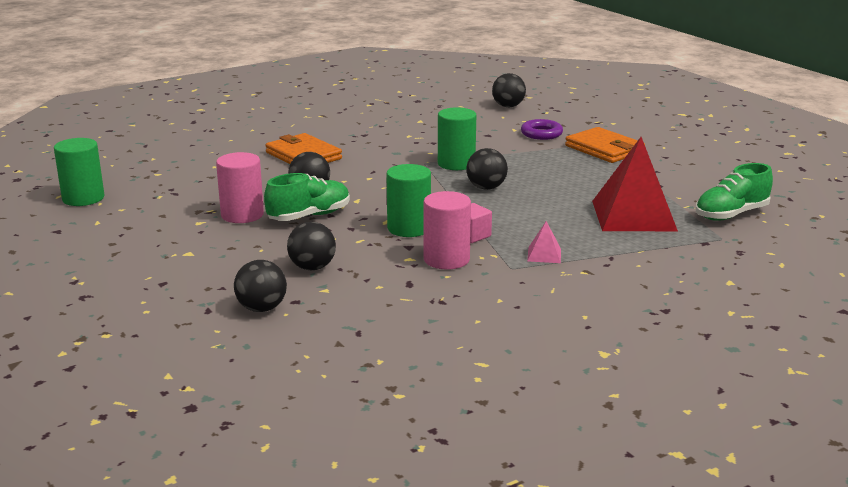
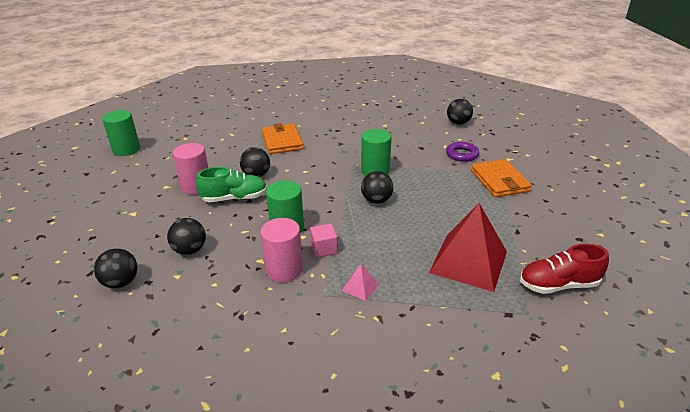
camera: 25 degrees right, 10 degrees up
green shoe [696,163,773,221] -> red shoe [520,244,609,294]

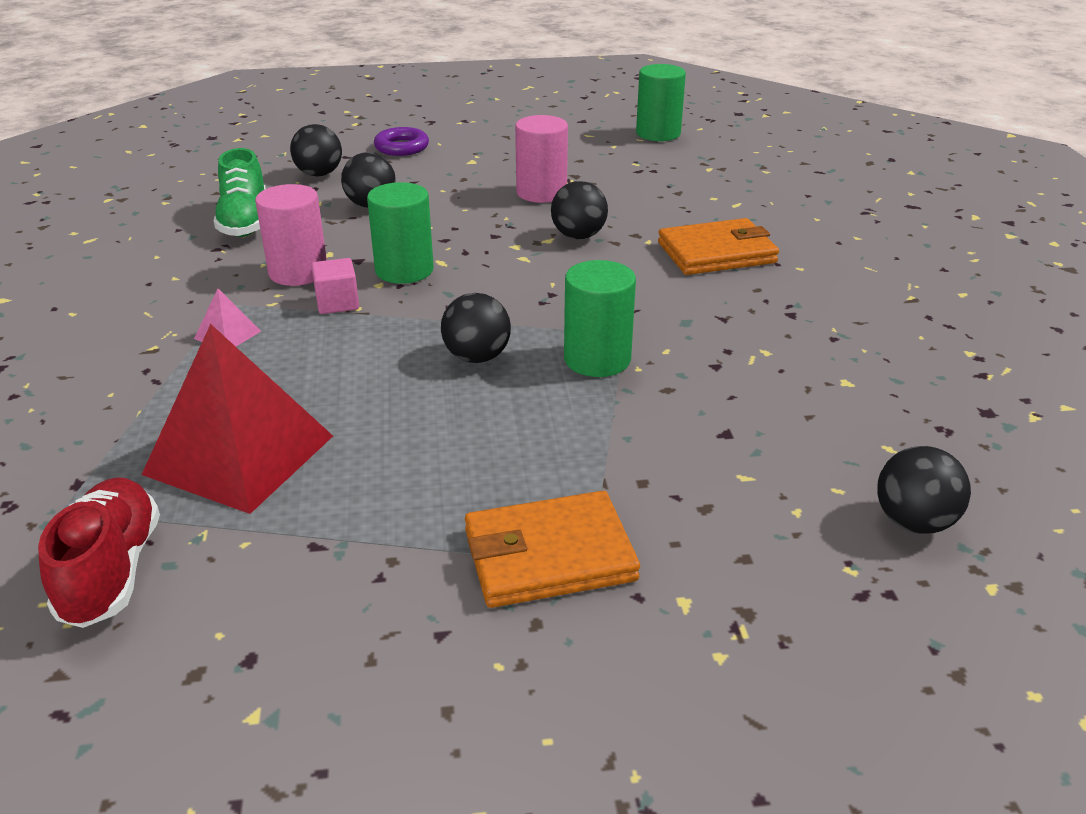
camera: 90 degrees right, 0 degrees up
green shoe [196,167,267,202] -> green shoe moved to [214,148,266,237]
purple ring [446,142,479,162] -> purple ring moved to [374,127,429,156]

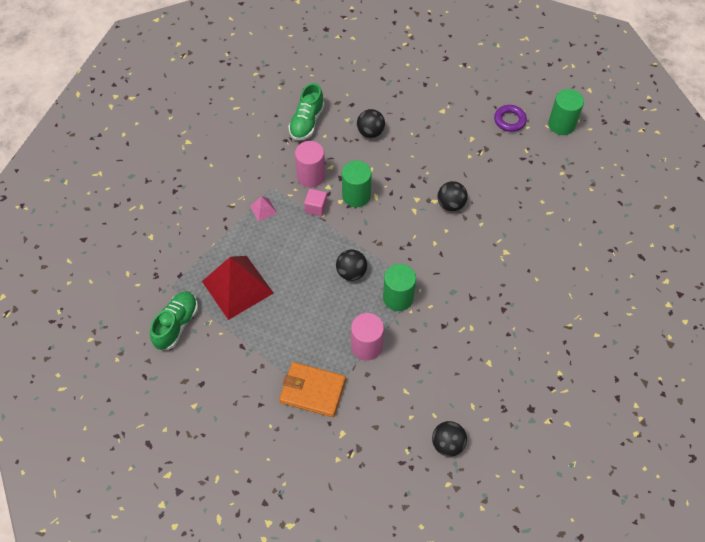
camera: 30 degrees right, 25 degrees up
red shoe [38,477,160,628] -> green shoe [150,291,198,350]
black ball [290,124,342,176] -> none
purple ring [374,127,429,156] -> purple ring moved to [494,105,527,132]
pink cylinder [515,115,568,203] -> pink cylinder moved to [351,313,384,360]
orange wallet [658,218,779,275] -> none

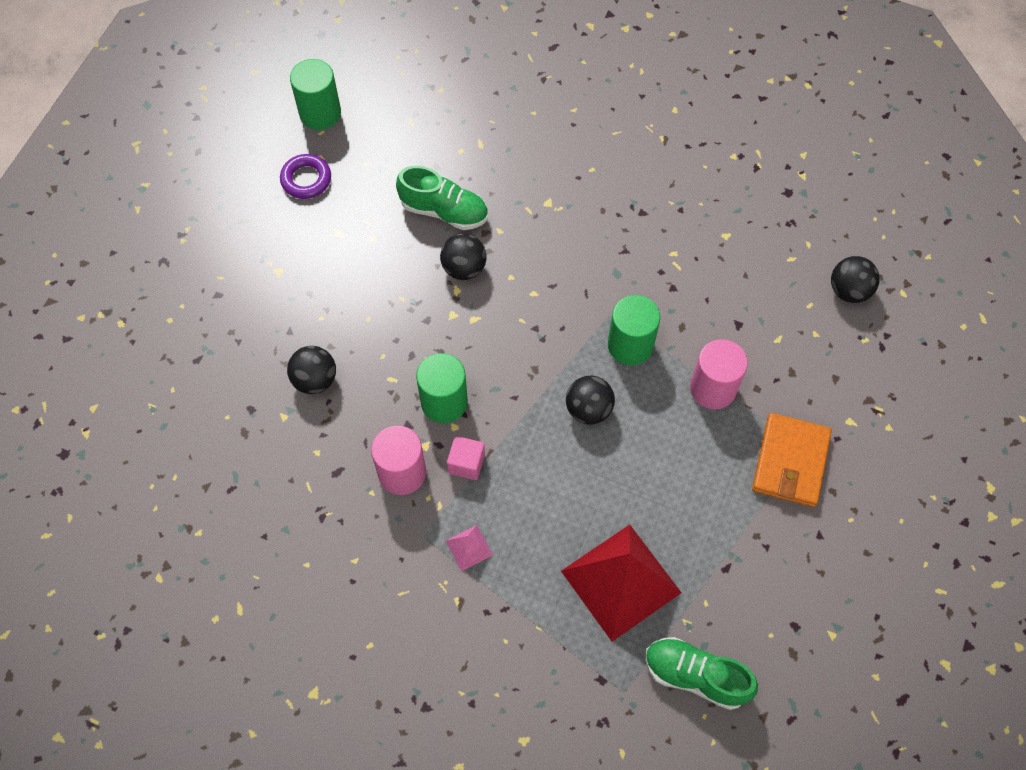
camera: 90 degrees left, 5 degrees up
green shoe [288,83,324,140] -> green shoe moved to [396,166,488,230]

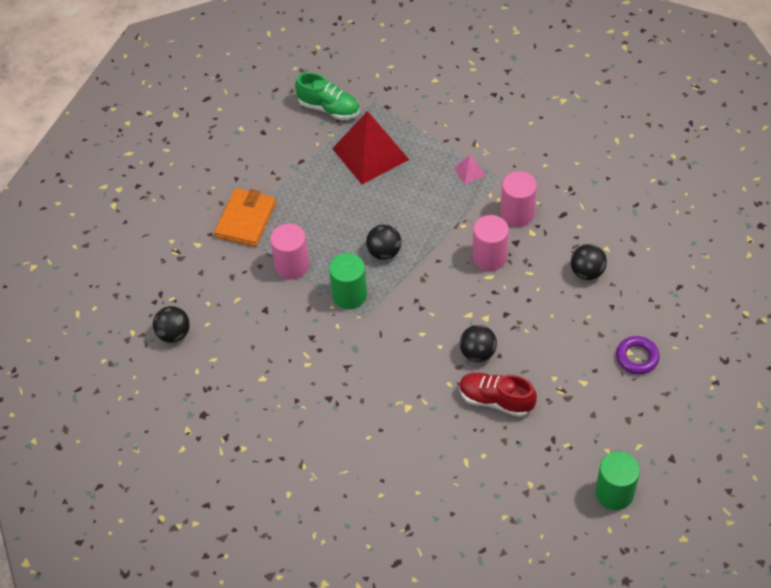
camera: 175 degrees left, 10 degrees down
purple ring [280,154,331,199] -> purple ring moved to [616,336,660,374]
green shoe [396,166,488,230] -> red shoe [459,373,537,417]
green cylinder [416,353,468,423] -> pink cylinder [473,215,509,271]
pink cube [447,436,485,480] -> none

